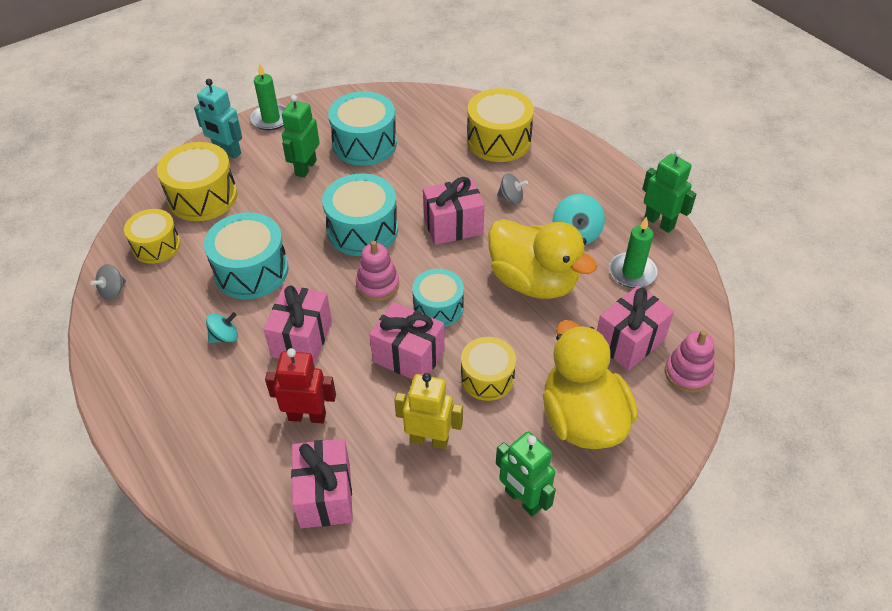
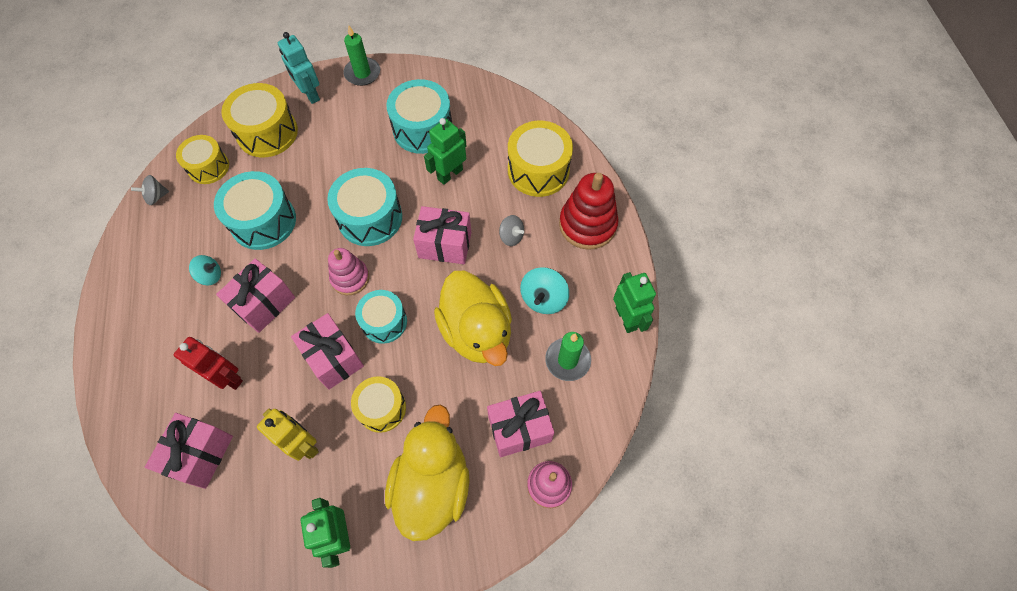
camera: 25 degrees right, 15 degrees up
green robot [282,95,320,178] -> green robot moved to [424,118,467,185]
none -> red stacking toy [559,173,619,250]

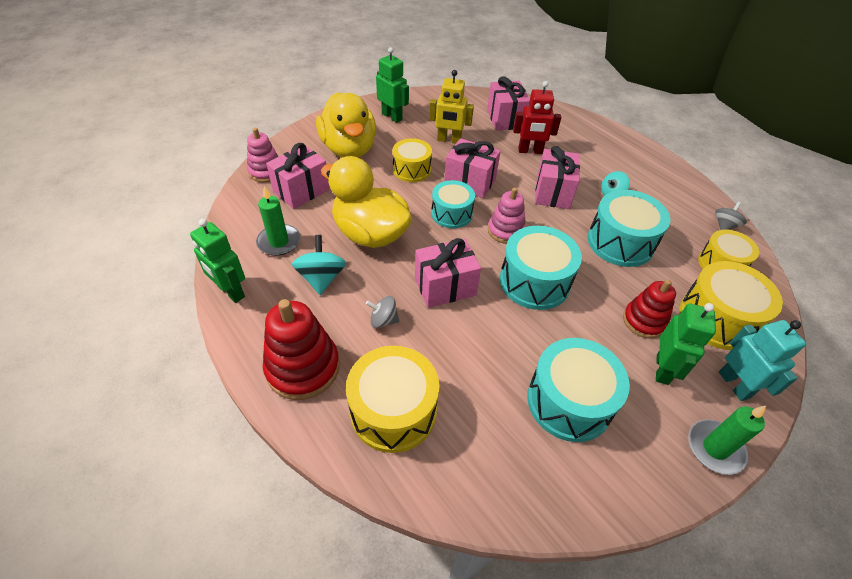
camera: 150 degrees right, 15 degrees down
turquoise robot [278,32,320,104] -> turquoise robot turned 45 degrees clockwise [719,320,806,401]
green robot [424,118,467,185] -> green robot moved to [656,303,716,385]
none -> red stacking toy [623,279,676,339]

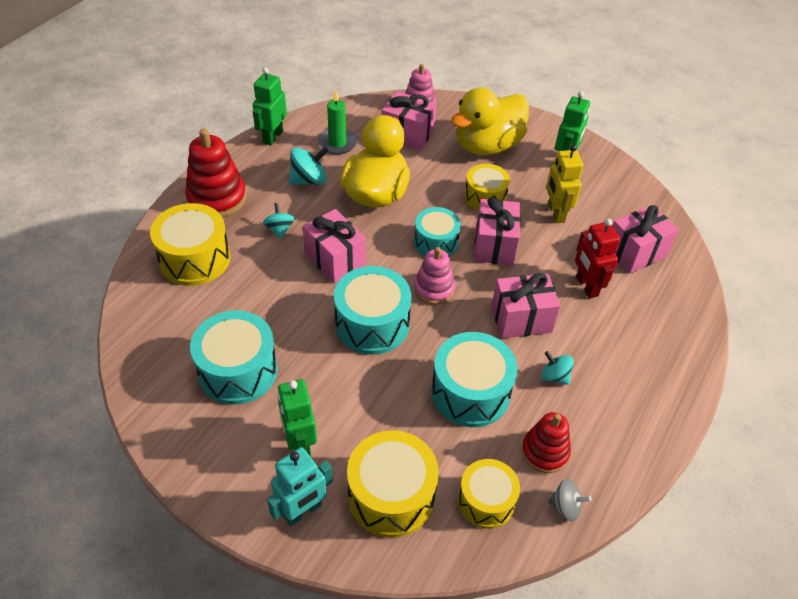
camera: 70 degrees right, 0 degrees up
grey spinning top [366,296,400,328] -> turquoise spinning top [263,203,295,239]
red stacking toy [623,279,676,339] -> red stacking toy moved to [521,412,571,473]
green robot [656,303,716,385] -> green robot turned 75 degrees clockwise [277,379,317,457]
green candle [688,406,766,475] -> none

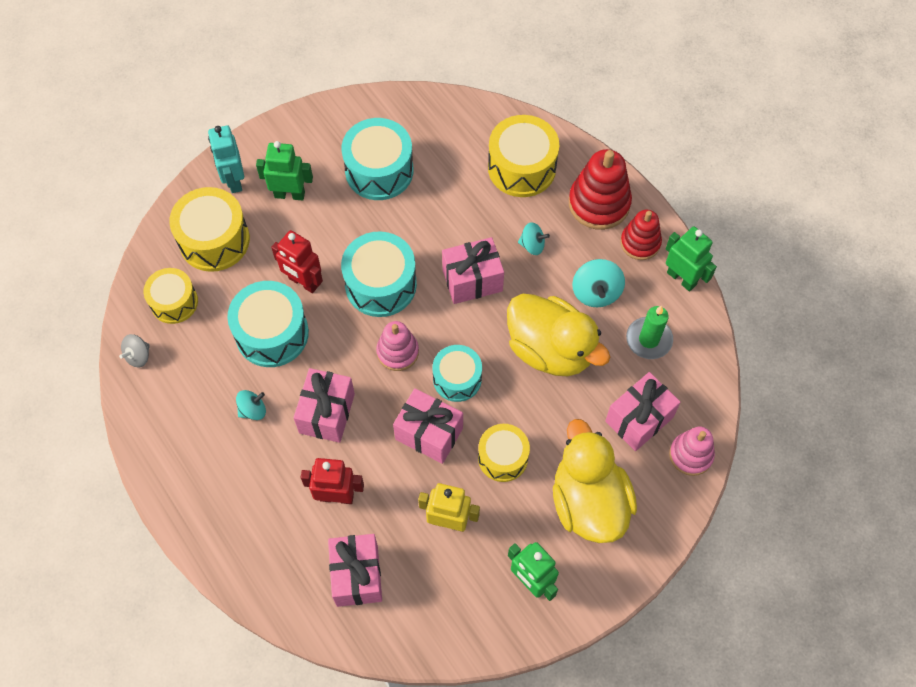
camera: 115 degrees right, 15 degrees up
red stacking toy [521,412,571,473] -> red stacking toy moved to [620,210,662,260]
none -> red robot [271,230,323,293]

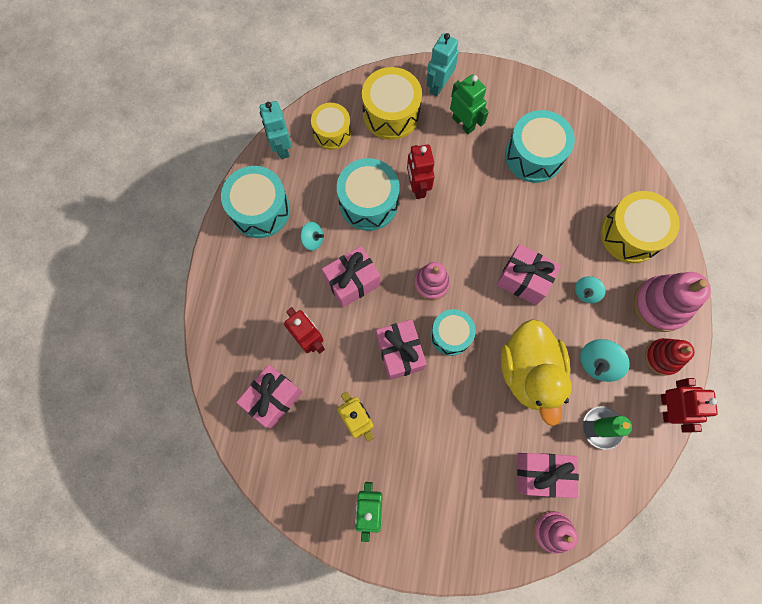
camera: 45 degrees right, 10 degrees up
grey spinning top [119,334,150,368] -> turquoise robot [260,101,292,159]
turquoise drum [341,231,417,317] -> turquoise drum moved to [221,166,290,238]
yellow drum [478,424,530,482] -> none
turquoise spinning top [518,222,550,255] -> turquoise spinning top turned 75 degrees clockwise [575,276,606,303]
yellow duck [553,419,637,543] -> none
red stacking toy [569,149,632,230] -> pink stacking toy [633,272,711,332]
green robot [666,226,717,291] -> red robot [661,378,718,433]

